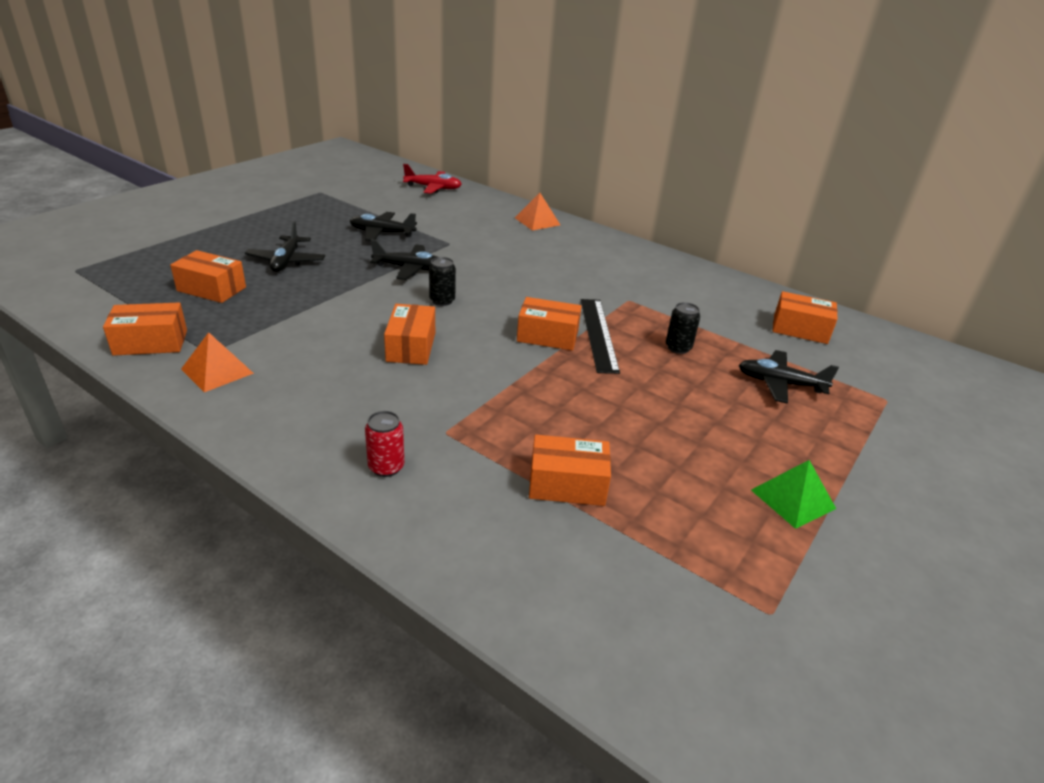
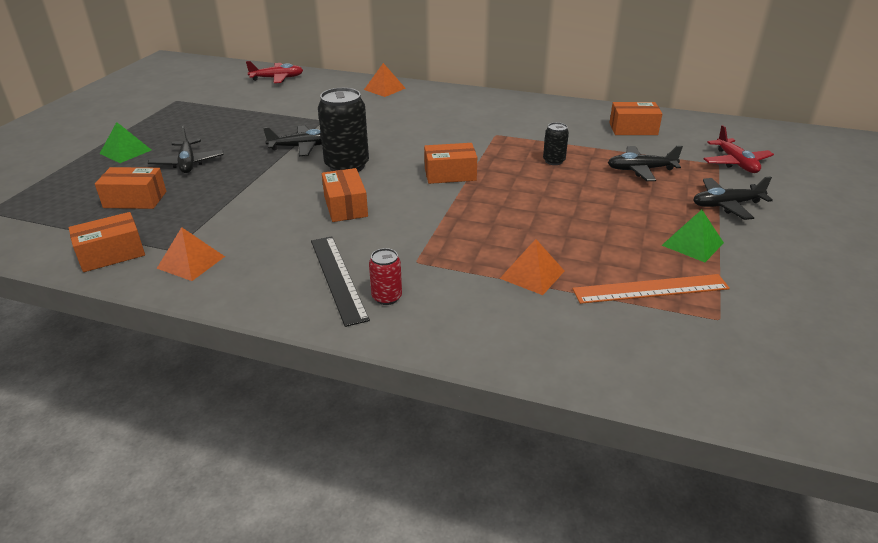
camera: 15 degrees left, 0 degrees up
black plane [350,212,417,241] -> black plane moved to [694,176,773,220]
black can [429,257,456,306] -> black can [318,88,369,172], size x1.97
orange box [529,435,611,506] -> orange pyramid [499,239,564,295]
black ruler [581,299,620,374] -> black ruler moved to [311,236,370,327]
none -> green pyramid [100,122,151,163]
none -> orange ruler [572,274,730,304]
none -> red plane [704,125,774,173]

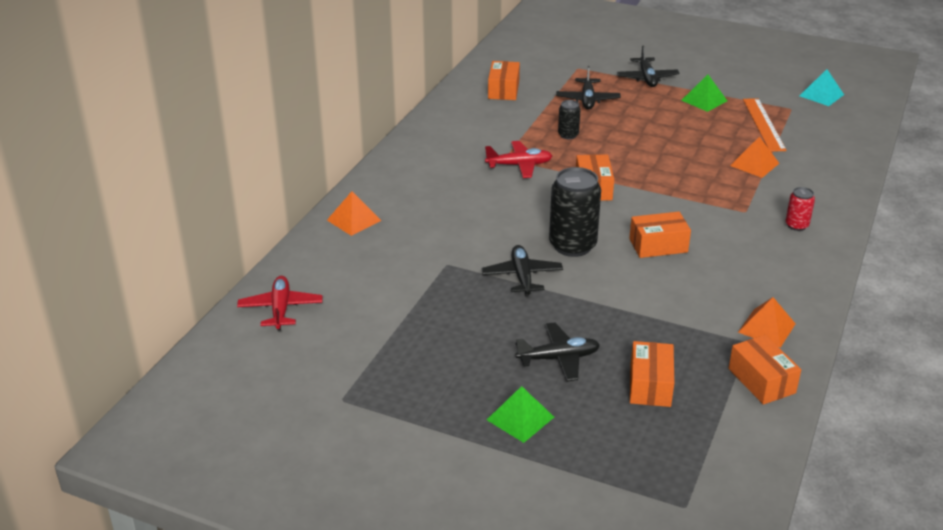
camera: 85 degrees left, 0 degrees up
black ruler [311,236,370,327] -> none
red plane [704,125,774,173] -> red plane moved to [485,141,552,178]
none -> turquoise pyramid [800,69,844,106]

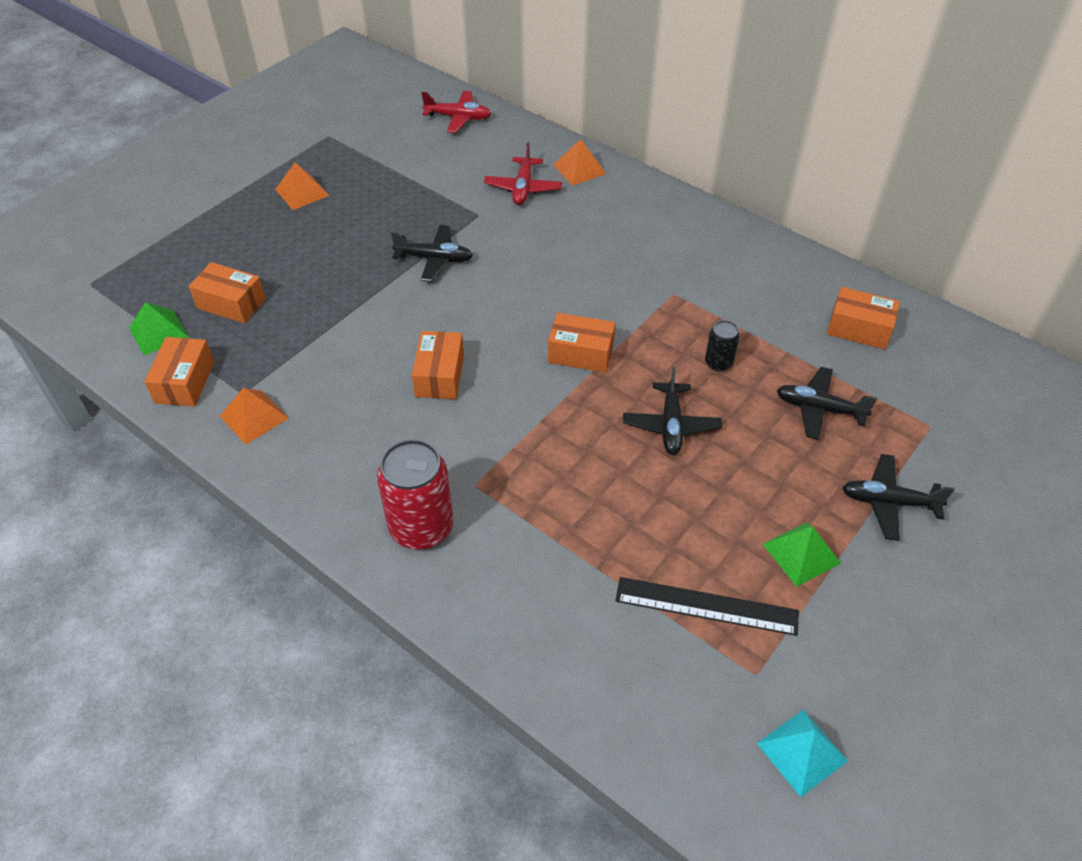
camera: 105 degrees right, 15 degrees up
red plane [485,141,552,178] -> red plane moved to [484,143,562,205]
green pyramid [487,386,554,443] -> green pyramid moved to [129,302,189,356]
black plane [516,322,600,381] -> black plane moved to [623,367,722,455]
black can [549,167,601,257] -> none
orange box [729,335,801,405] -> orange box turned 75 degrees counterclockwise [144,337,214,407]
orange pyramid [730,136,779,178] -> orange pyramid moved to [275,163,329,210]
orange ruler [743,98,787,152] -> black ruler [615,577,799,636]
red can [785,187,815,231] -> red can [377,439,454,550], size x1.97

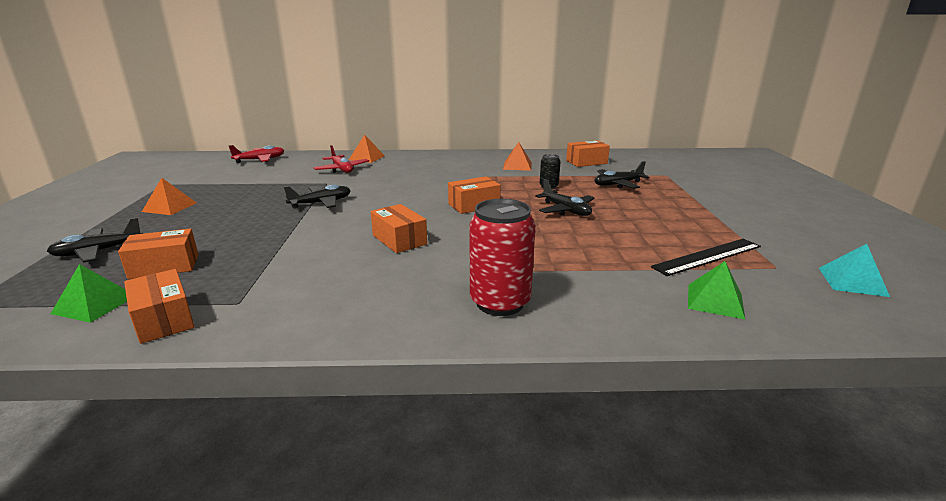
camera: 40 degrees left, 25 degrees down
orange pyramid [220,388,289,444] -> orange pyramid moved to [503,142,532,171]
green pyramid [763,522,841,587] -> green pyramid moved to [688,261,745,319]
black plane [842,454,954,541] -> black plane moved to [47,217,143,263]

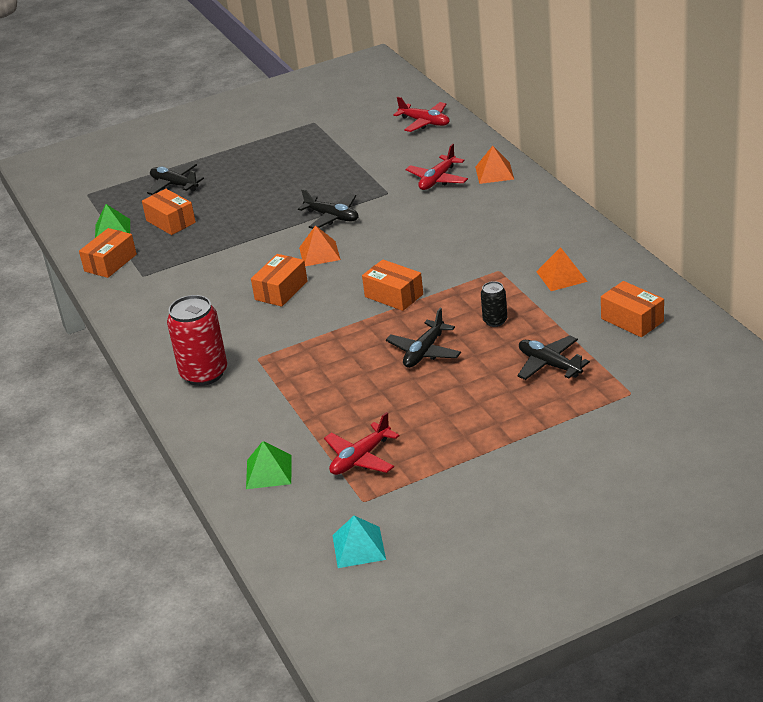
camera: 70 degrees right, 10 degrees up
orange pyramid [142,178,197,215] -> orange pyramid moved to [299,225,341,266]
black ruler [651,239,761,276] -> red plane [324,412,400,475]

